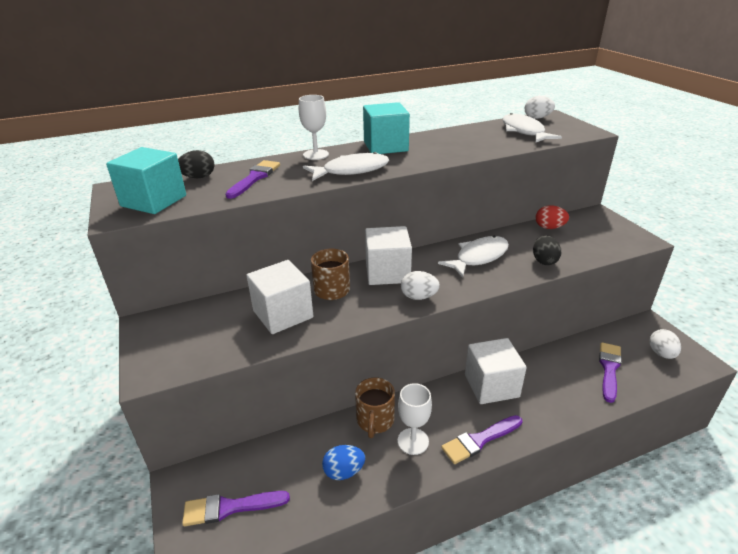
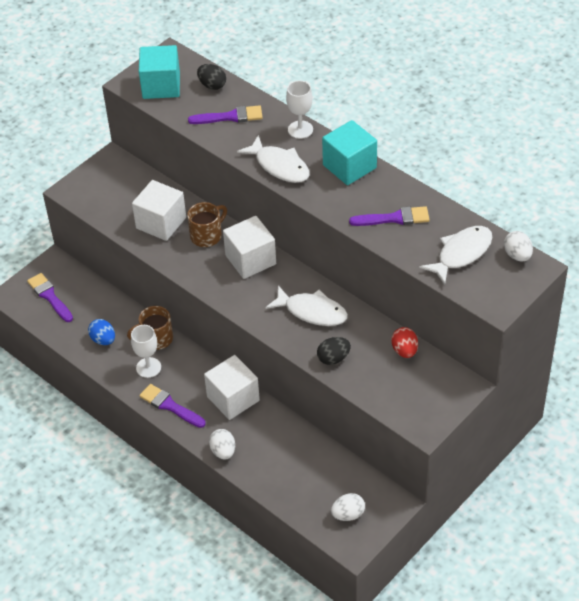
camera: 65 degrees right, 15 degrees up
white egg [401,271,440,300] -> white egg moved to [209,429,235,459]
purple brush [599,342,622,403] -> purple brush moved to [349,206,430,226]

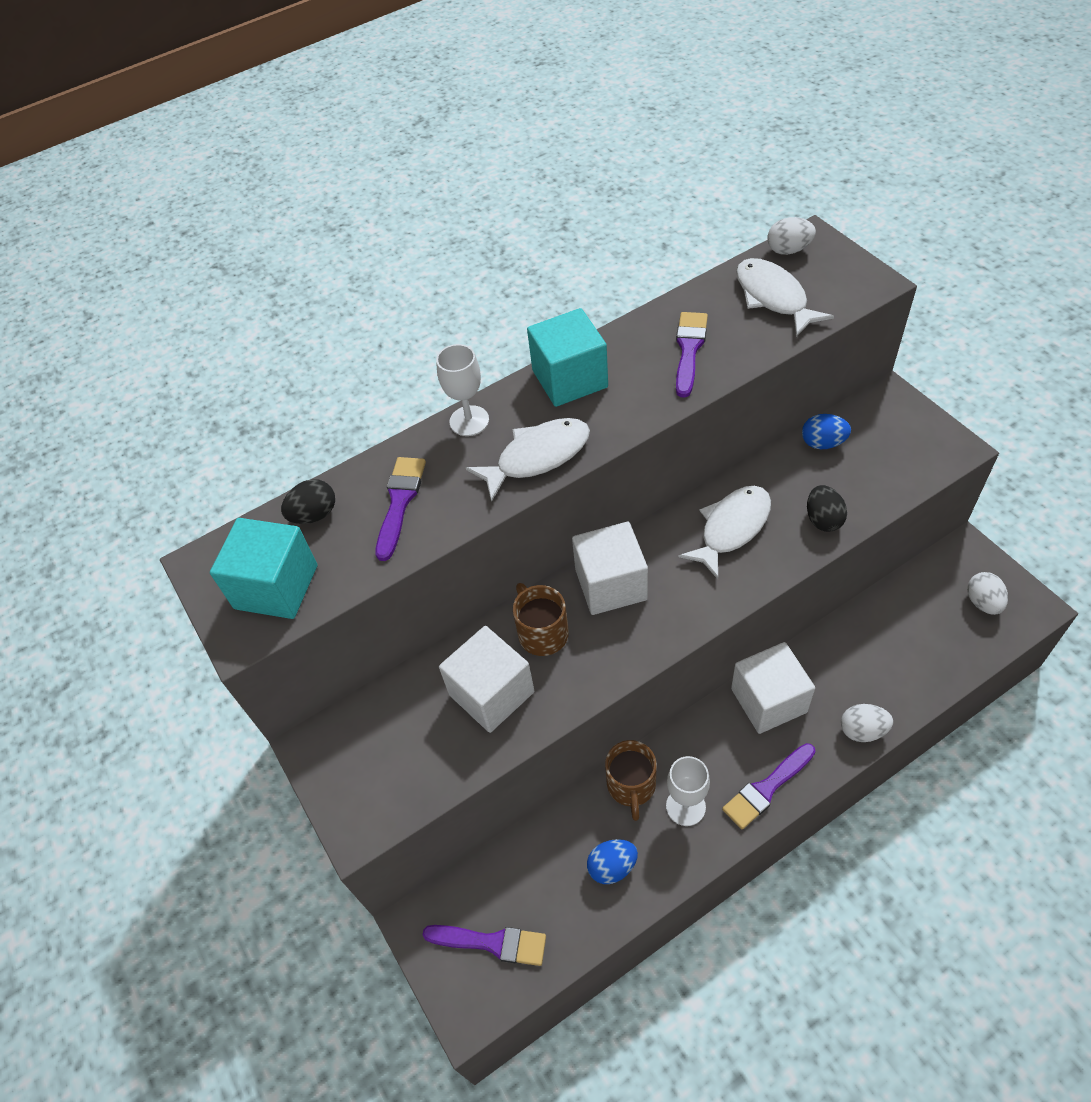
camera: 70 degrees left, 5 degrees up
purple brush [27,273,73,322] -> purple brush turned 150 degrees counterclockwise [422,925,546,966]
red egg [392,327,418,358] -> blue egg [802,414,851,449]

